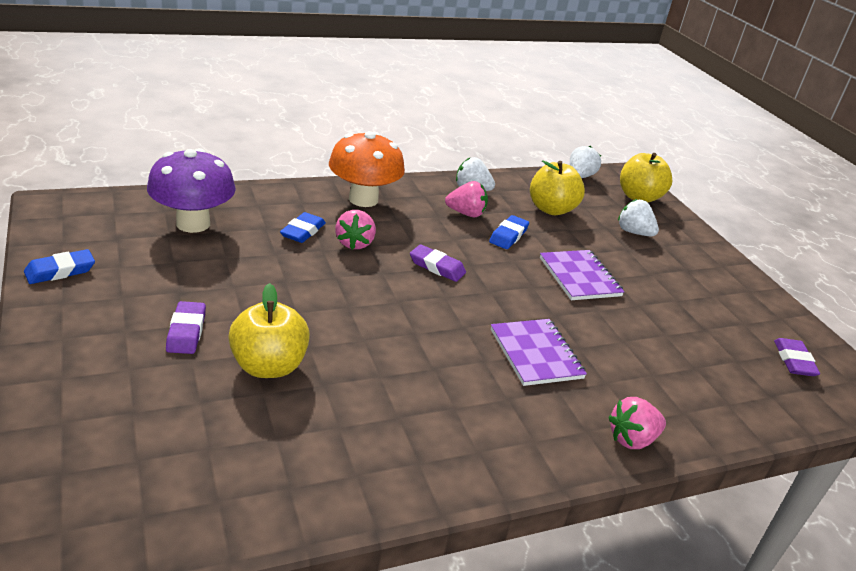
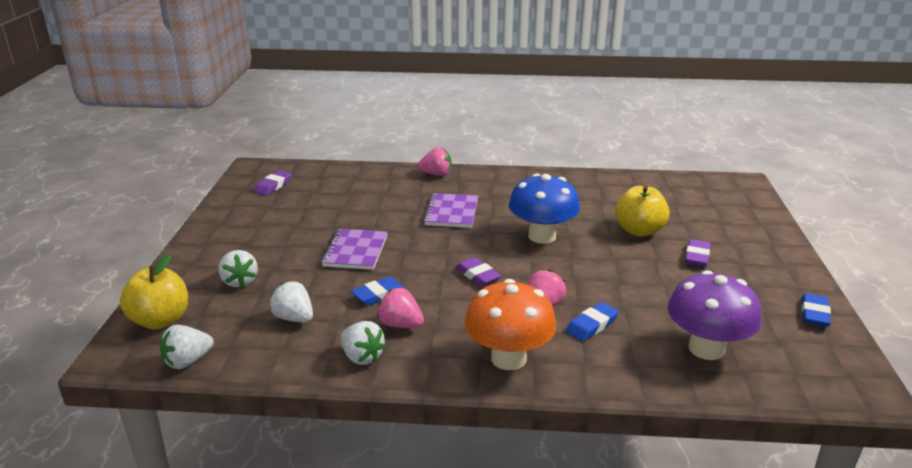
camera: 150 degrees left, 5 degrees down
blue eraser [24,249,95,284] -> blue eraser turned 60 degrees counterclockwise [802,293,831,327]
yellow apple [530,160,585,215] -> white strawberry [270,281,313,322]
none -> blue mushroom [509,174,580,244]

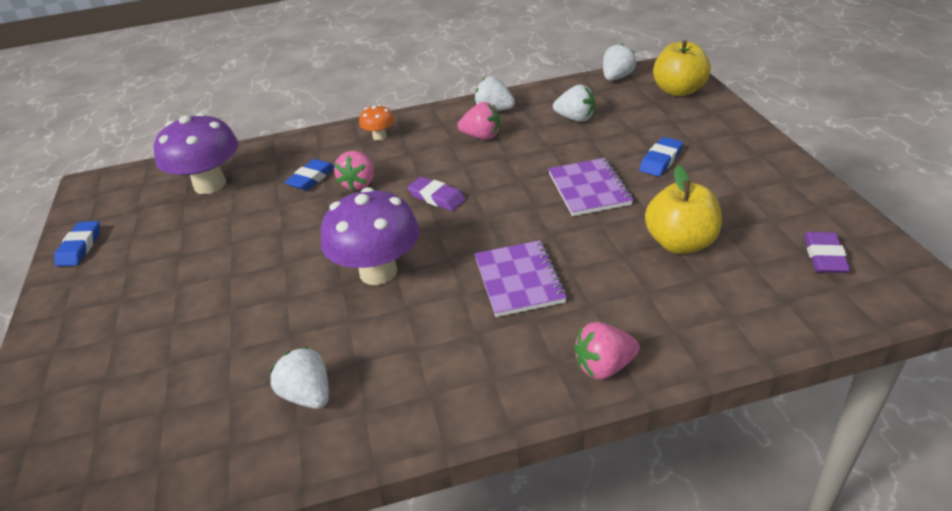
camera: 165 degrees right, 10 degrees up
white strawberry [218,250,258,287] -> white strawberry moved to [269,346,329,409]
blue eraser [351,276,407,305] -> blue eraser moved to [639,137,683,176]
orange mushroom [465,279,557,370] -> orange mushroom [359,104,395,141], size x0.48
blue mushroom [509,174,580,244] -> purple mushroom [321,187,420,285]
yellow apple [615,185,669,237] -> yellow apple moved to [645,165,722,254]
purple eraser [685,239,710,267] -> none

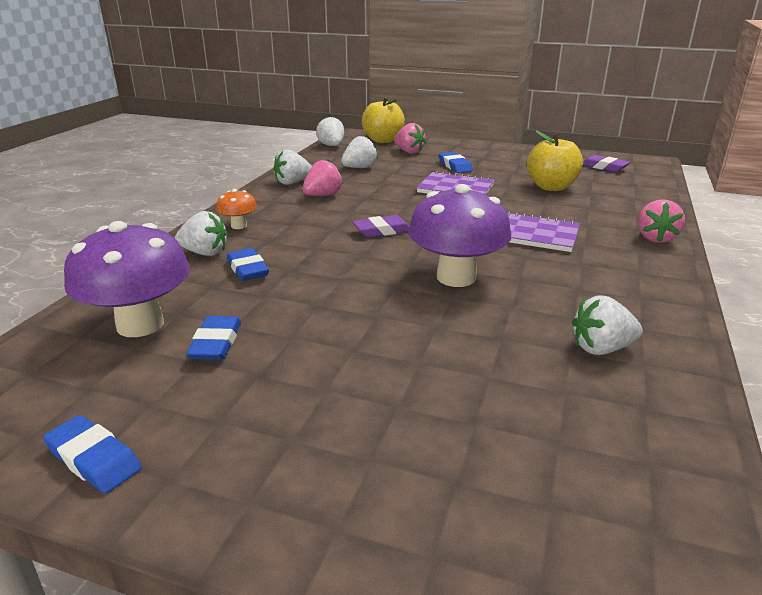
camera: 60 degrees left, 10 degrees down
pink strawberry [334,151,374,191] -> pink strawberry moved to [394,123,426,154]
none -> white strawberry [175,211,228,256]
none -> blue eraser [186,316,241,360]

